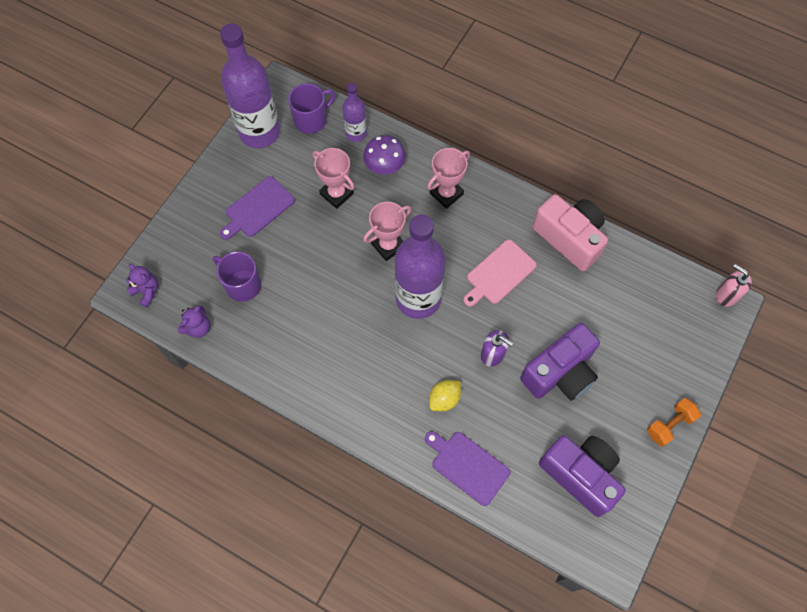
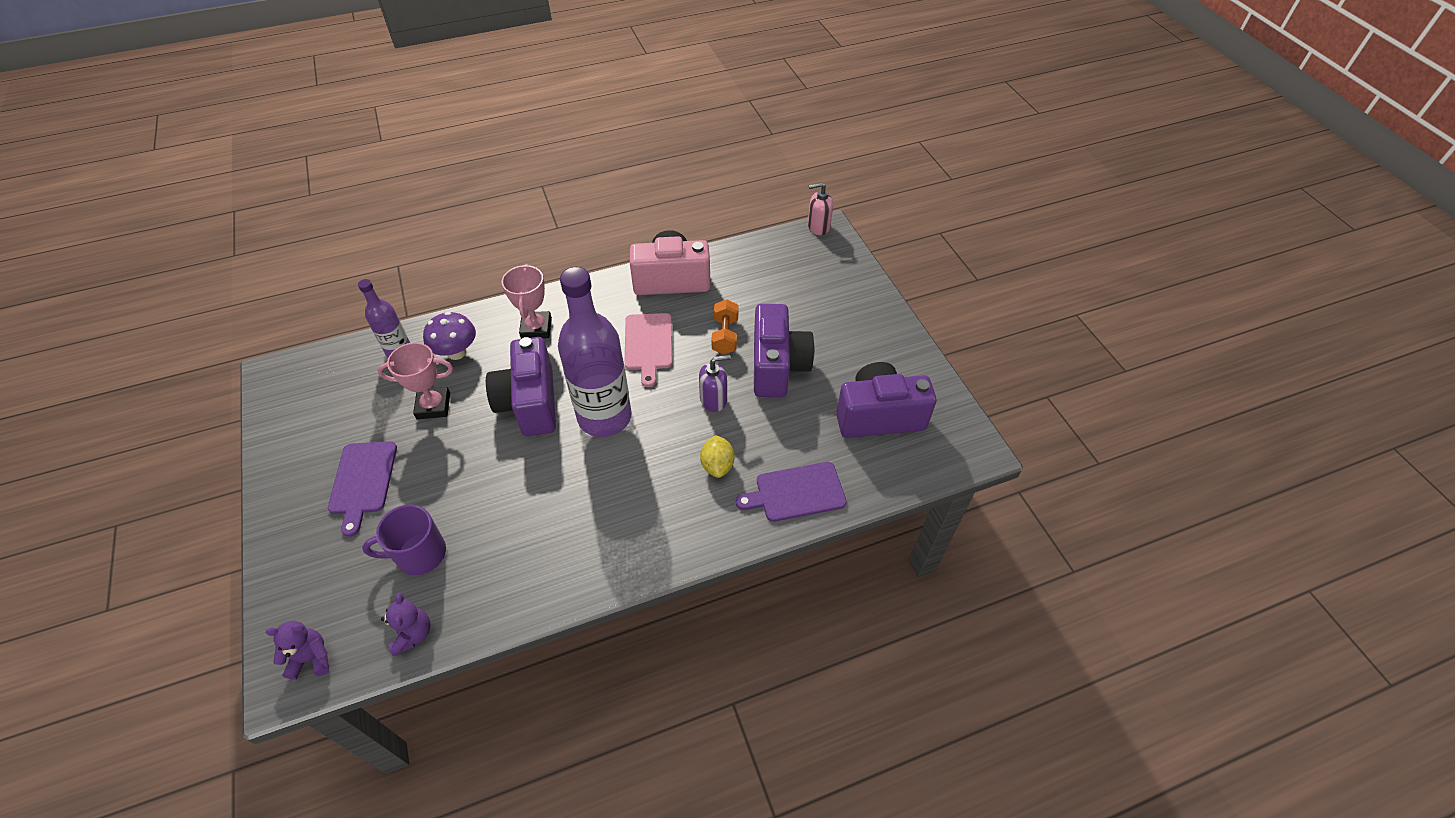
camera: 50 degrees left, 15 degrees down
purple bottle [220,23,280,148] -> none
purple mug [288,83,335,134] -> none
pink trophy [363,202,412,261] -> purple camera [486,337,556,436]
orange dumbbell [647,398,701,447] -> orange dumbbell moved to [711,299,739,354]

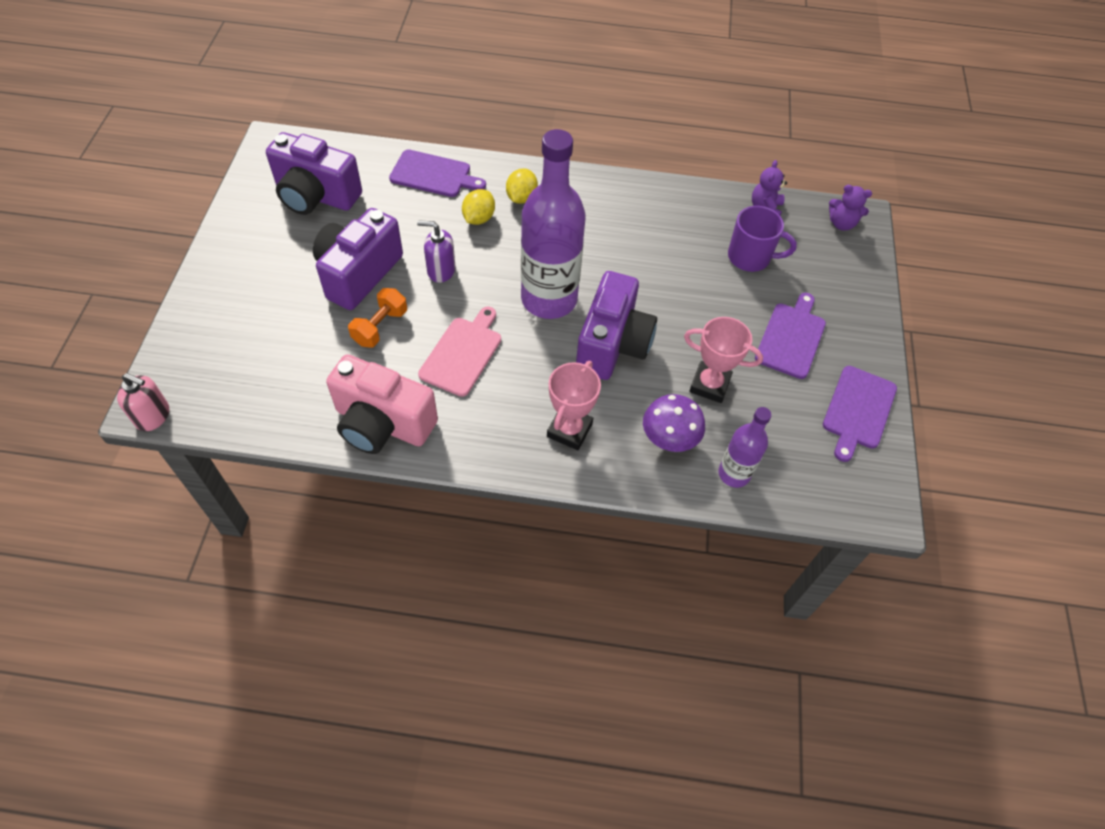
camera: 155 degrees left, 5 degrees up
none -> yellow lemon [506,168,538,204]
none -> purple cutting board [823,366,897,462]

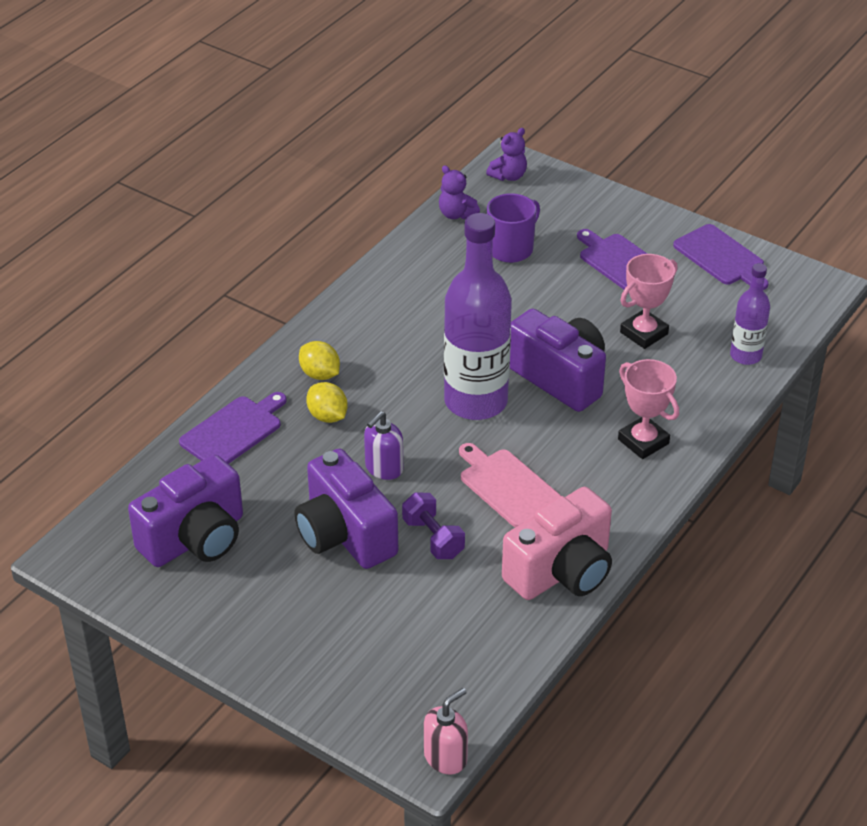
camera: 60 degrees left, 15 degrees down
orange dumbbell [348,288,407,348] -> purple dumbbell [402,492,465,559]
purple mushroom [643,394,705,452] -> none

